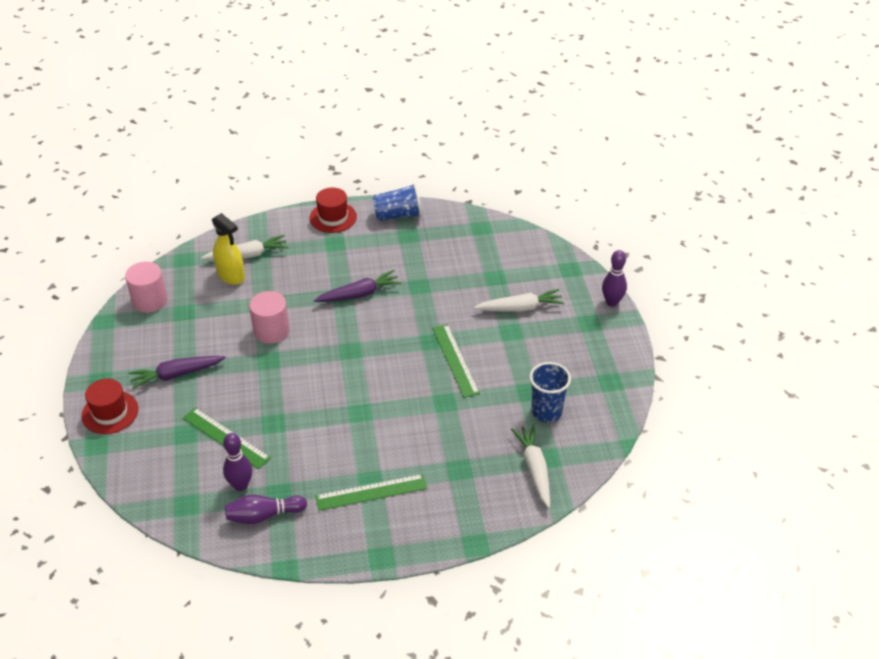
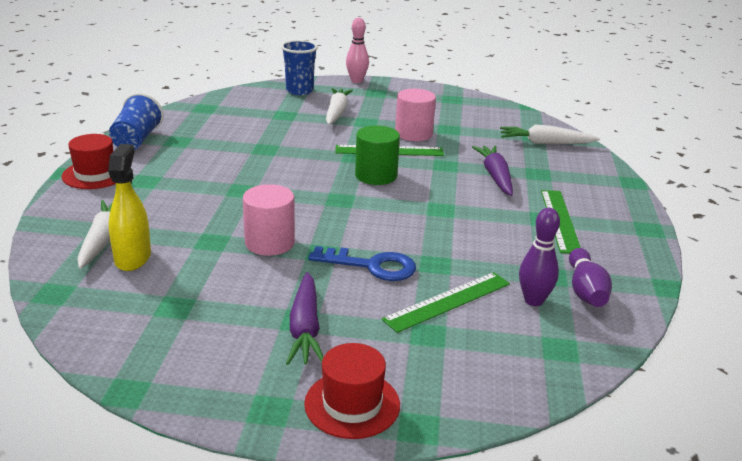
camera: 75 degrees left, 15 degrees down
pink cylinder [125,262,167,313] -> pink cylinder moved to [395,89,436,141]
yellow spray bottle [212,213,245,285] -> yellow spray bottle turned 60 degrees counterclockwise [108,144,151,271]
purple carrot [314,270,402,302] -> purple carrot moved to [472,146,513,196]
blue cup [530,362,571,422] -> blue cup moved to [281,40,318,95]
purple bowling pin [602,250,627,307] -> pink bowling pin [346,18,369,83]
none -> blue key [308,246,416,281]
none -> green cylinder [355,125,400,185]

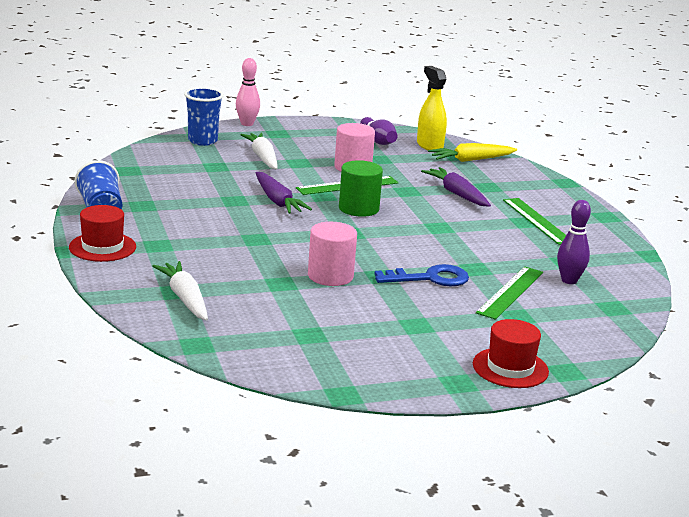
camera: 25 degrees left, 5 degrees down
yellow spray bottle [108,144,151,271] -> yellow spray bottle moved to [417,66,447,150]
purple carrot [286,272,324,365] -> purple carrot moved to [255,172,312,214]
white carrot [500,125,600,144] -> yellow carrot [428,143,517,162]
purple bowling pin [569,248,612,307] -> purple bowling pin moved to [360,117,397,145]

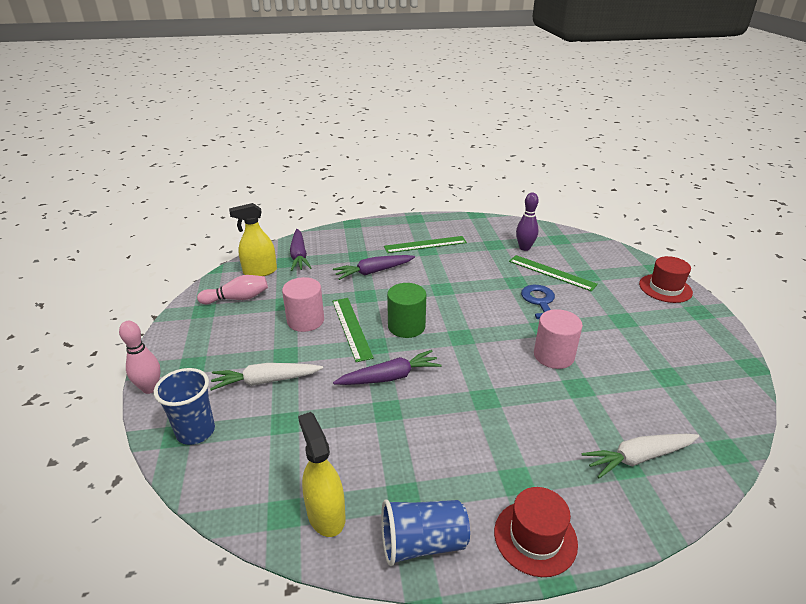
camera: 80 degrees left, 10 degrees up
purple bowling pin [360,117,397,145] -> pink bowling pin [197,275,268,304]
yellow carrot [428,143,517,162] -> purple carrot [290,229,312,271]
none -> yellow spray bottle [298,412,346,537]

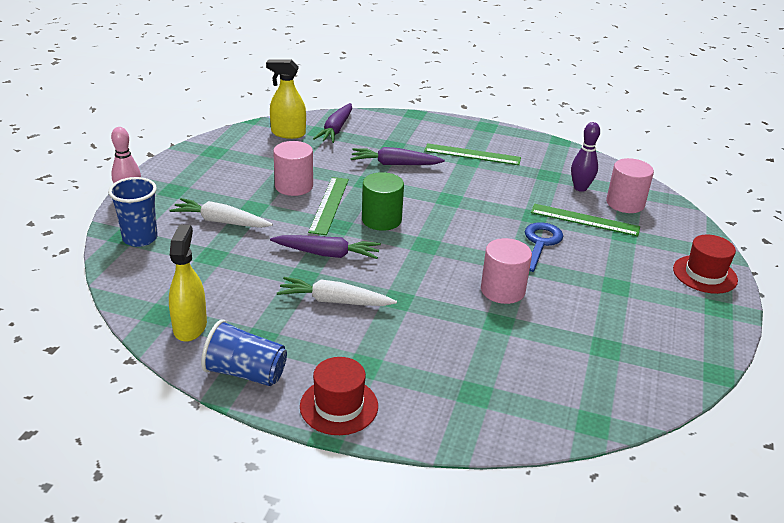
camera: 25 degrees right, 0 degrees up
pink bowling pin [197,275,268,304] -> none
green ruler [509,255,598,292] -> green ruler turned 45 degrees counterclockwise [531,204,640,236]
white carrot [582,434,699,478] -> white carrot moved to [277,277,397,306]
none -> pink cylinder [606,158,654,213]

